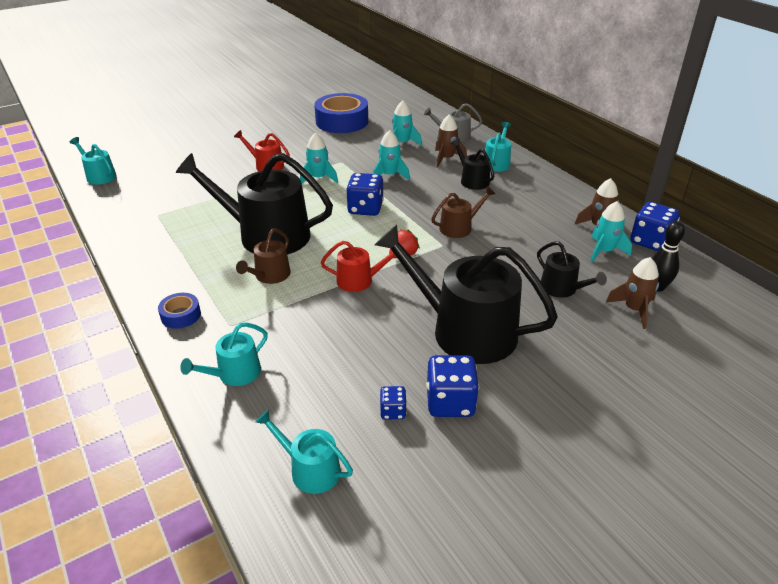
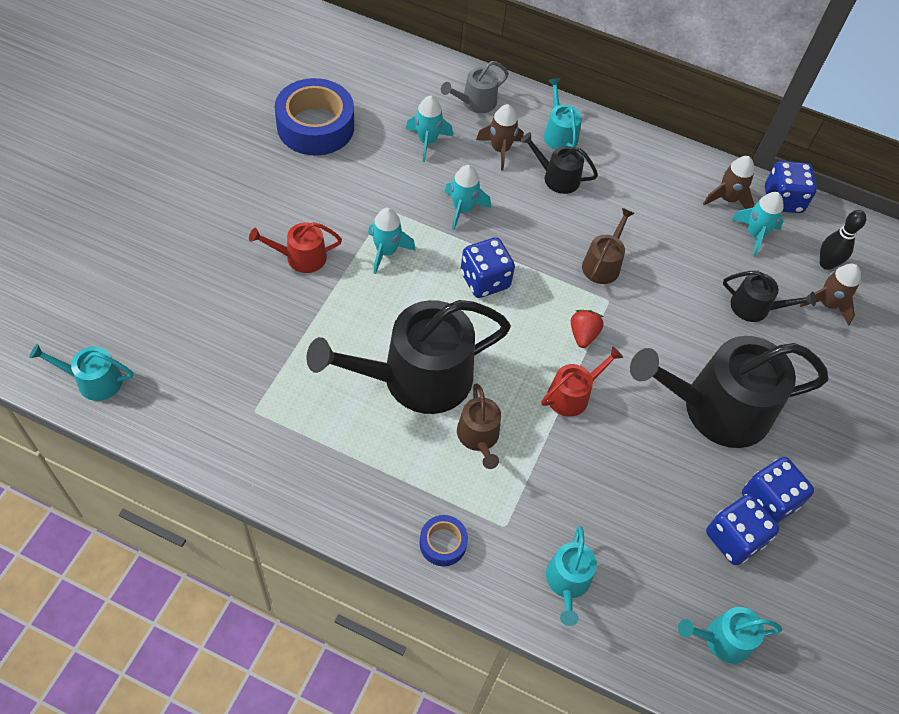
camera: 40 degrees left, 20 degrees up
blue dice [380,386,407,419] -> blue dice [706,495,779,565], size x1.87

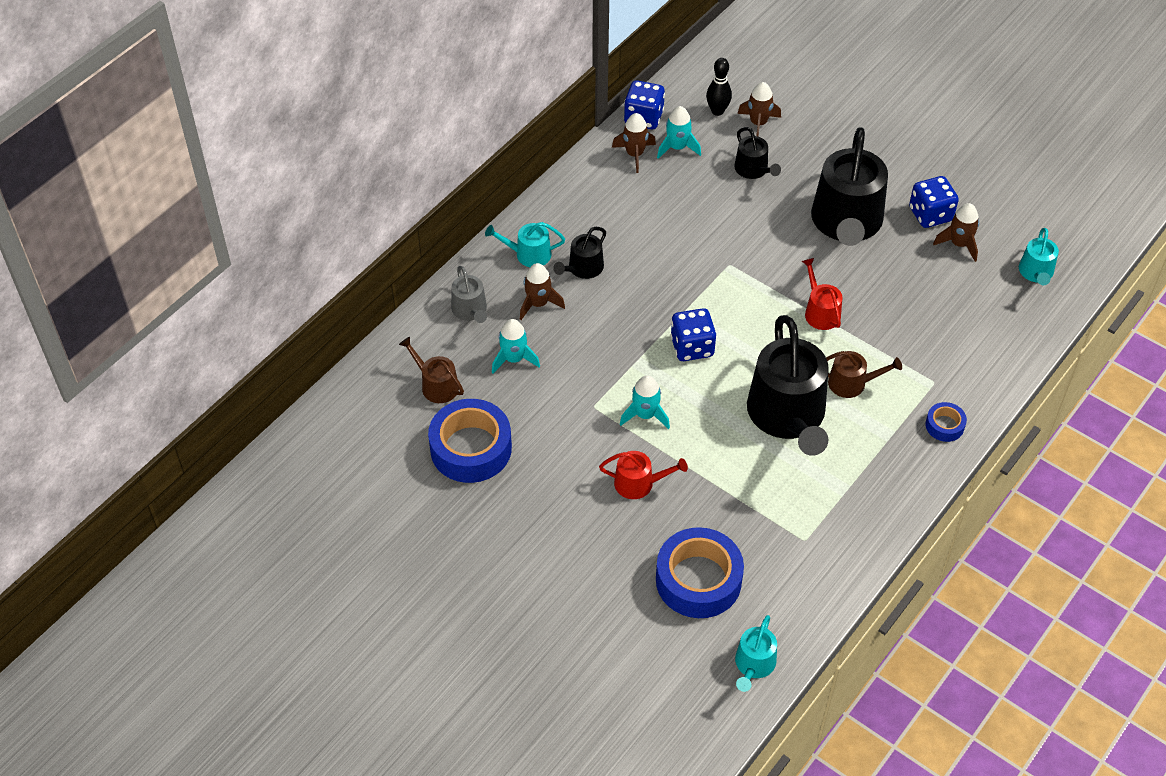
camera: 70 degrees left, 5 degrees down
red watering can [249,222,342,273] -> red watering can turned 90 degrees counterclockwise [599,451,688,499]
turquoise rocket [444,165,491,230] -> none
turquoise watering can [546,526,597,626] -> none
red strawberry [571,310,604,348] -> none
brown watering can [582,208,635,284] -> brown watering can moved to [399,337,464,403]
blue dice [706,495,779,565] -> brown rocket [933,203,979,262]
black watering can [723,271,816,322] -> black watering can turned 120 degrees clockwise [734,127,781,179]
none -> blue tape [656,527,744,618]

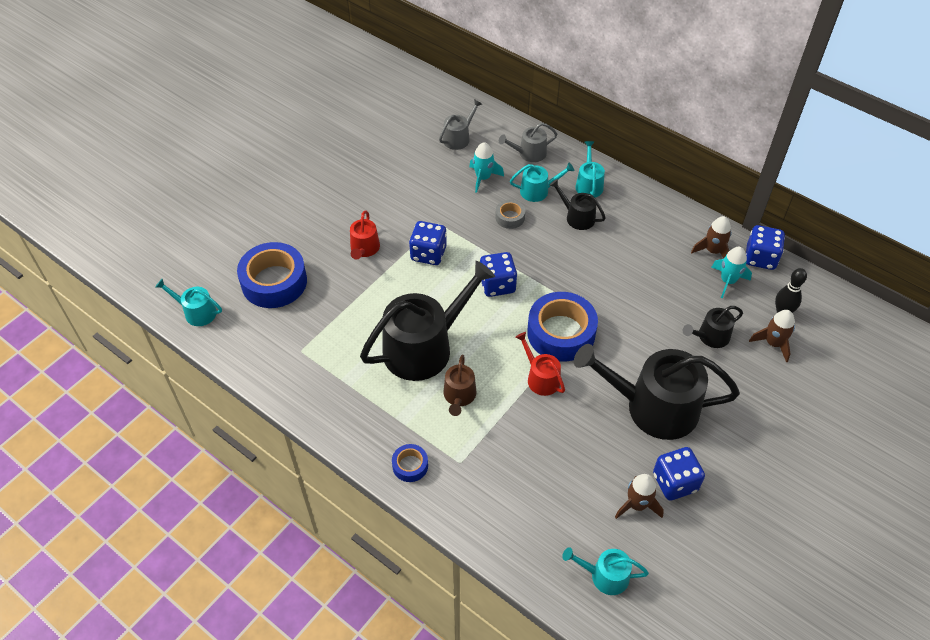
camera: 90 degrees right, 0 degrees up
brown watering can [399,337,464,403] -> grey watering can [439,99,482,150]
blue tape [428,399,512,483] -> blue tape moved to [527,292,598,361]
brown rocket [520,263,565,320] -> turquoise watering can [510,162,574,202]
turquoise rocket [620,375,670,429] -> blue dice [409,221,447,265]
black watering can [747,315,829,456] -> black watering can turned 150 degrees clockwise [360,261,495,381]
red watering can [802,258,842,330] -> red watering can turned 105 degrees counterclockwise [515,332,565,396]
none -> grey tape [495,200,525,229]

